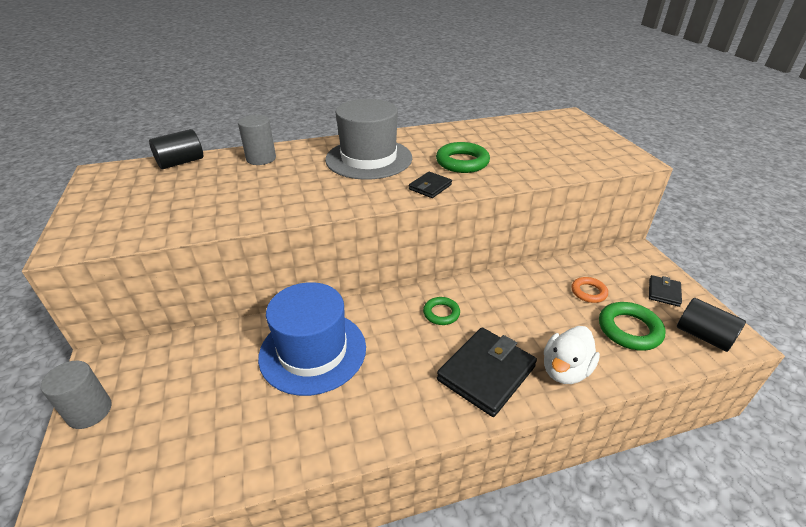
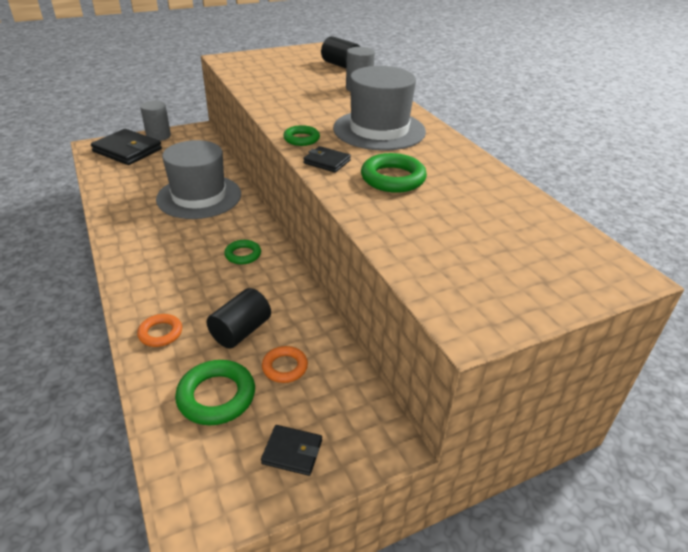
camera: 80 degrees right, 0 degrees up
blue hat [258,282,366,396] -> grey hat [156,140,241,219]
black wallet [437,328,537,417] -> black wallet moved to [91,129,162,165]
white duck [544,326,600,384] -> orange ring [137,314,182,347]
black cylinder [677,298,746,352] -> black cylinder moved to [207,288,271,349]
none -> green ring [283,125,320,146]

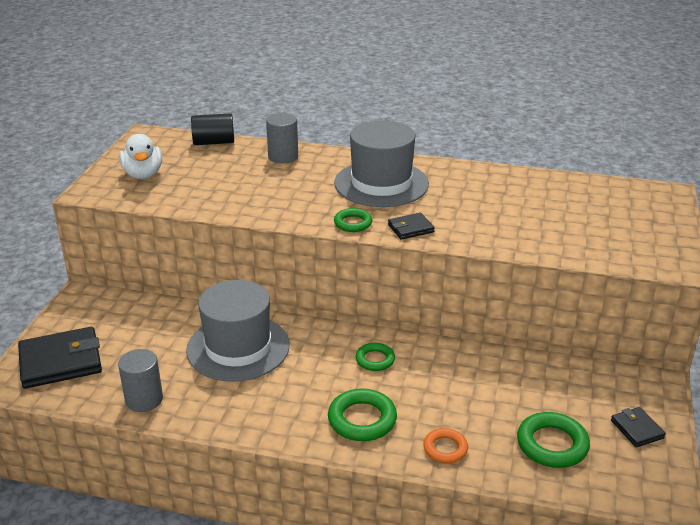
camera: 50 degrees left, 5 degrees down
grey cylinder [140,101,171,141] -> grey cylinder moved to [118,349,163,412]
black cylinder [207,288,271,349] -> none
black wallet [261,425,322,476] -> black wallet turned 75 degrees counterclockwise [611,407,666,447]
orange ring [262,346,308,383] -> none
green ring [361,153,427,193] -> green ring moved to [328,388,397,441]
none -> white duck [119,134,162,179]

